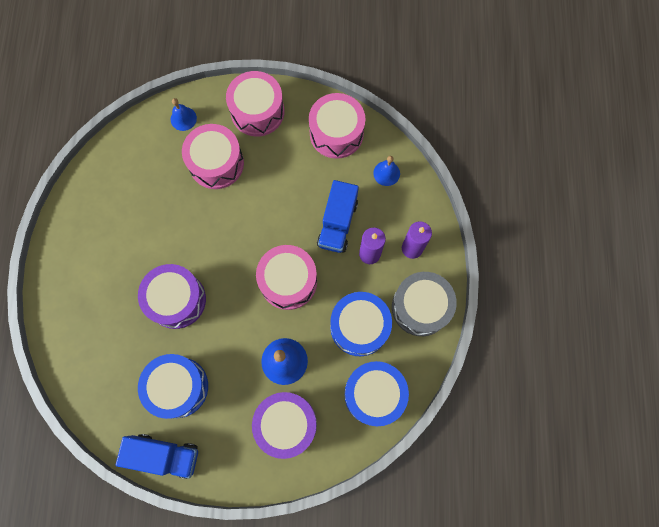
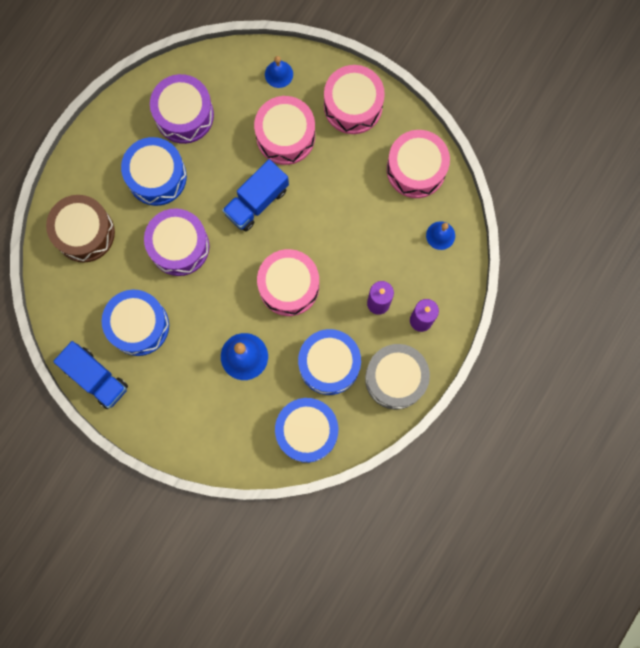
camera: 30 degrees right, 5 degrees up
purple drum [252,392,317,459] -> purple drum moved to [150,74,214,144]
blue truck [317,180,359,253] -> blue truck moved to [222,159,289,231]
none -> brown drum [46,195,115,263]
none -> blue drum [121,137,187,206]

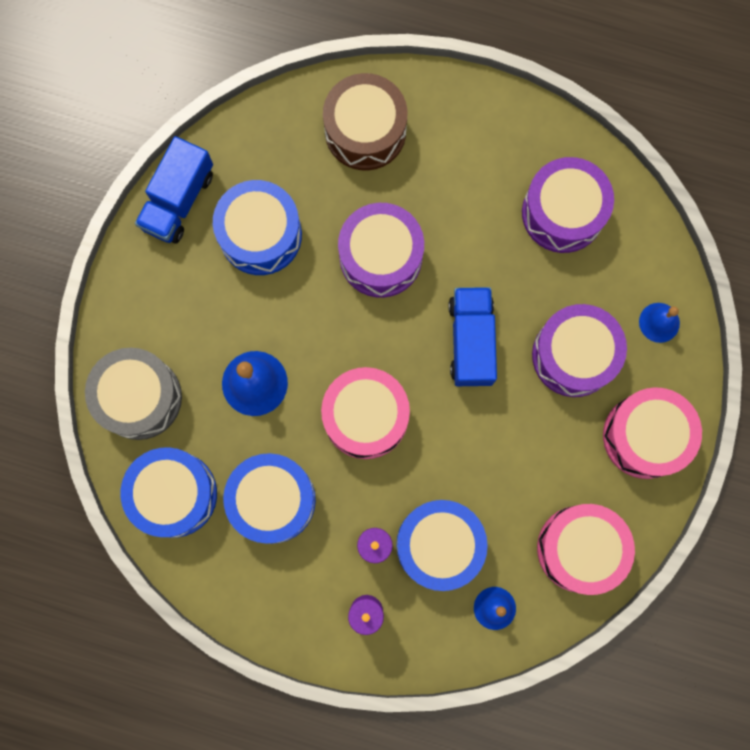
camera: 75 degrees right, 0 degrees up
blue drum [121,137,187,206] -> blue drum moved to [396,500,488,591]
blue truck [222,159,289,231] -> blue truck turned 60 degrees clockwise [448,287,497,386]
pink drum [254,96,315,165] -> purple drum [532,304,627,397]
grey drum [365,344,430,410] -> grey drum moved to [85,348,182,440]

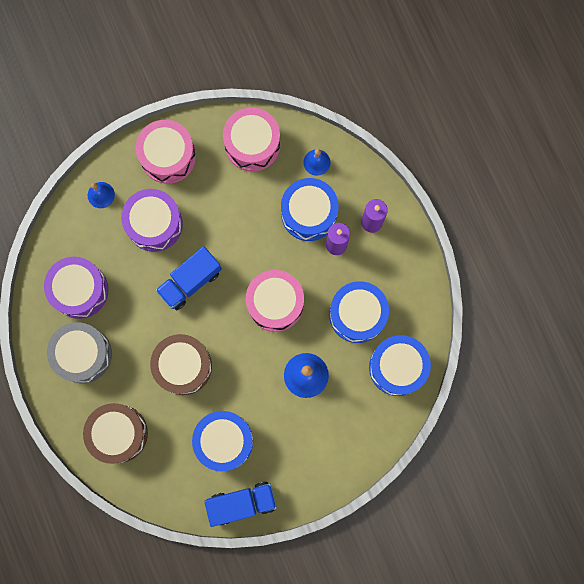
camera: 130 degrees left, 0 degrees up
grey drum [85,348,182,440] -> grey drum moved to [47,322,112,383]
purple drum [338,203,424,298] -> brown drum [150,334,212,395]

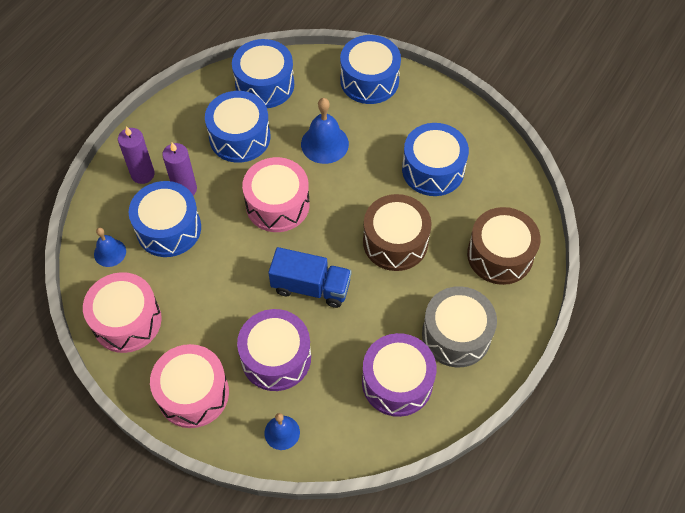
camera: 125 degrees left, 20 degrees down
blue truck [204,482,277,527] -> none
none -> blue drum [340,35,401,104]

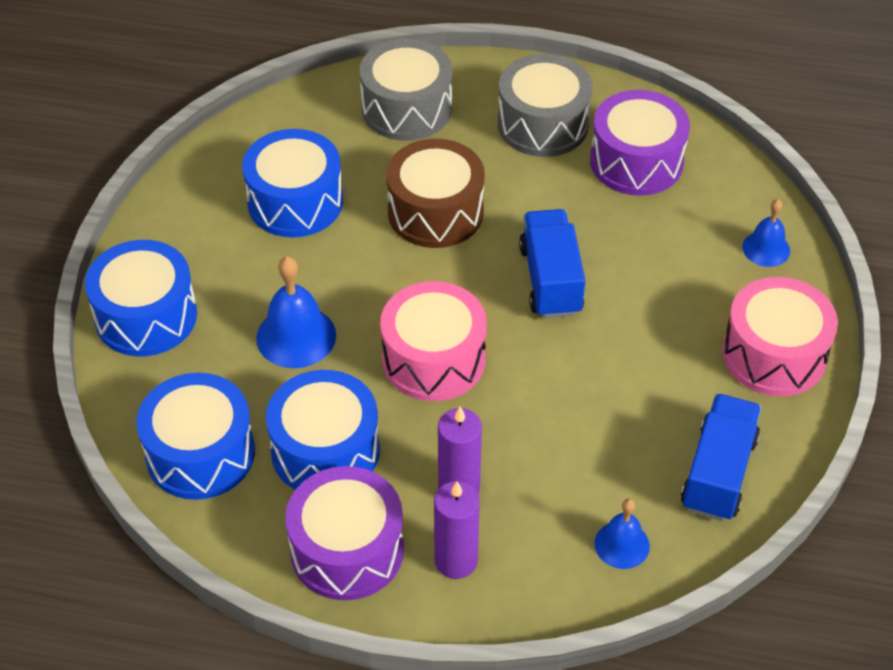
camera: 110 degrees left, 10 degrees down
pink drum [83,272,162,353] -> blue truck [681,394,761,521]
blue drum [129,181,201,257] -> none
purple drum [237,309,311,391] -> purple drum moved to [285,466,404,600]
brown drum [467,207,541,285] -> grey drum [360,39,452,141]

